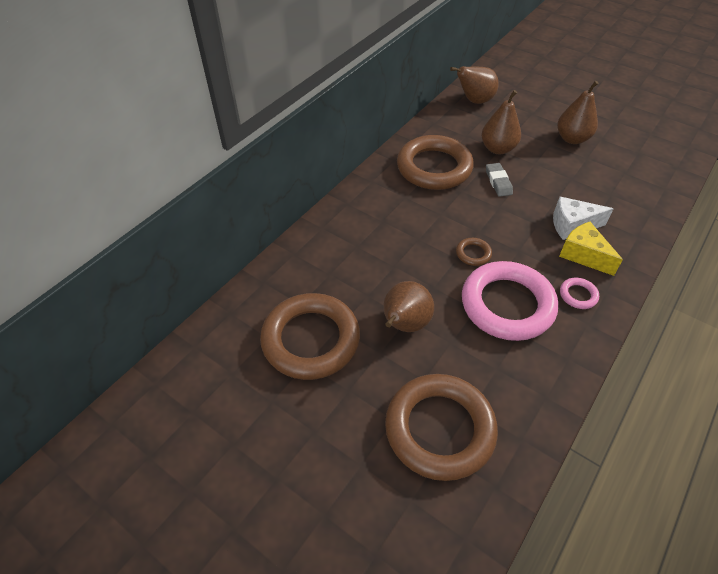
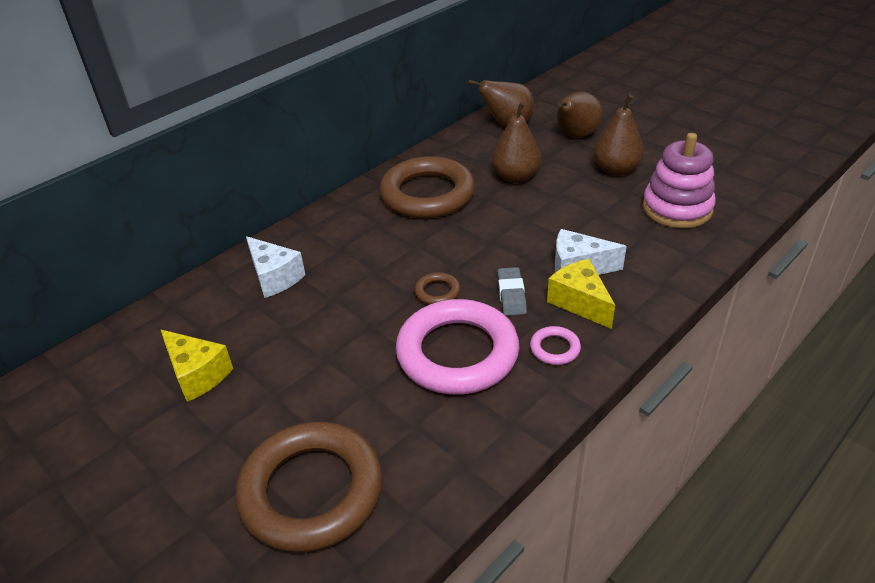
camera: 10 degrees right, 10 degrees down
brown ring [260,293,360,380] -> yellow cheese [161,330,233,402]
brown pear [383,281,434,332] -> brown pear moved to [557,92,602,138]
grey eraser [486,163,513,197] -> grey eraser moved to [497,267,527,316]
none -> white cheese [246,236,306,298]
none -> pink stacking toy [642,133,716,228]

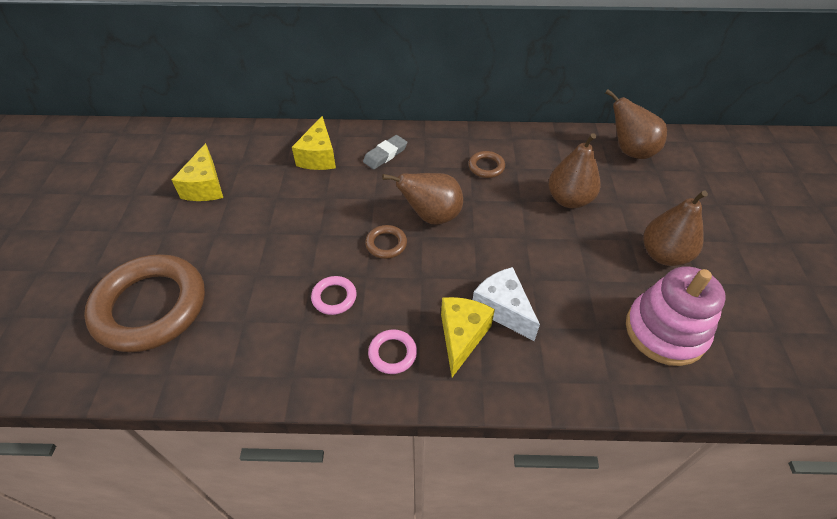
camera: 45 degrees right, 10 degrees up
white cheese [246,236,306,298] -> yellow cheese [292,116,336,170]
brown ring [380,156,475,218] -> brown ring [468,151,505,178], size x0.41
pink ring [396,299,519,395] -> pink ring [311,276,357,315], size x0.41
grey eraser [497,267,527,316] -> grey eraser moved to [363,135,407,169]
brown pear [557,92,602,138] -> brown pear moved to [382,173,463,224]

